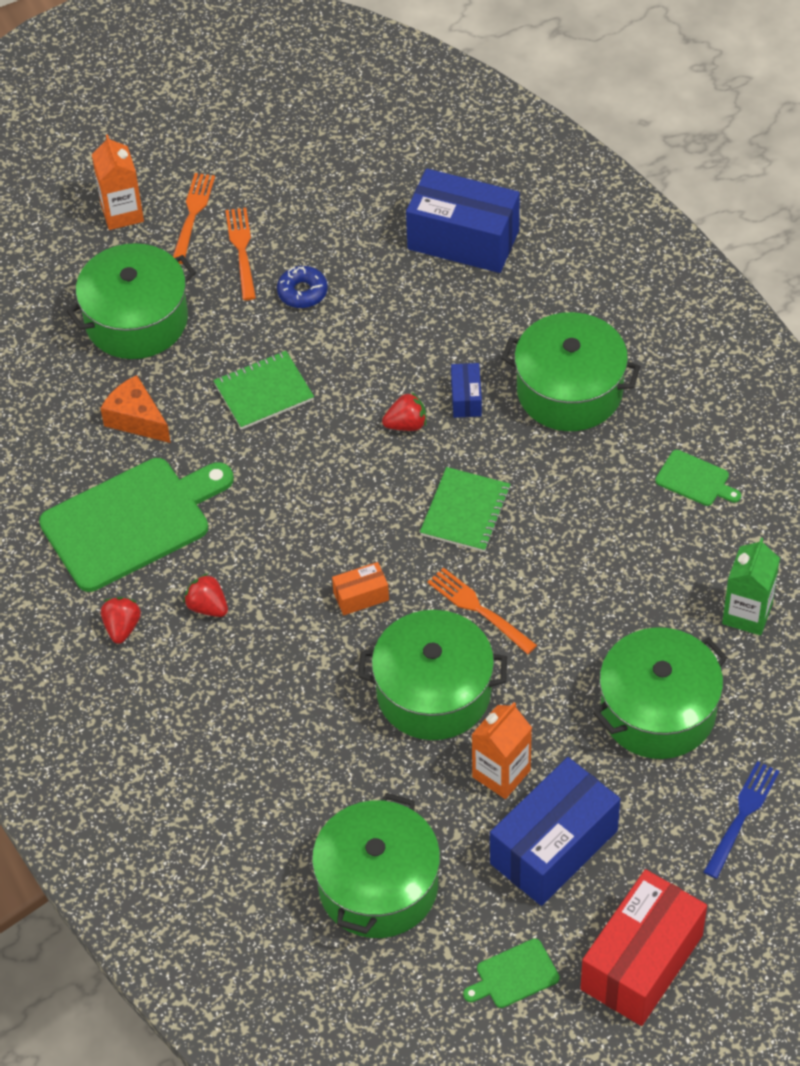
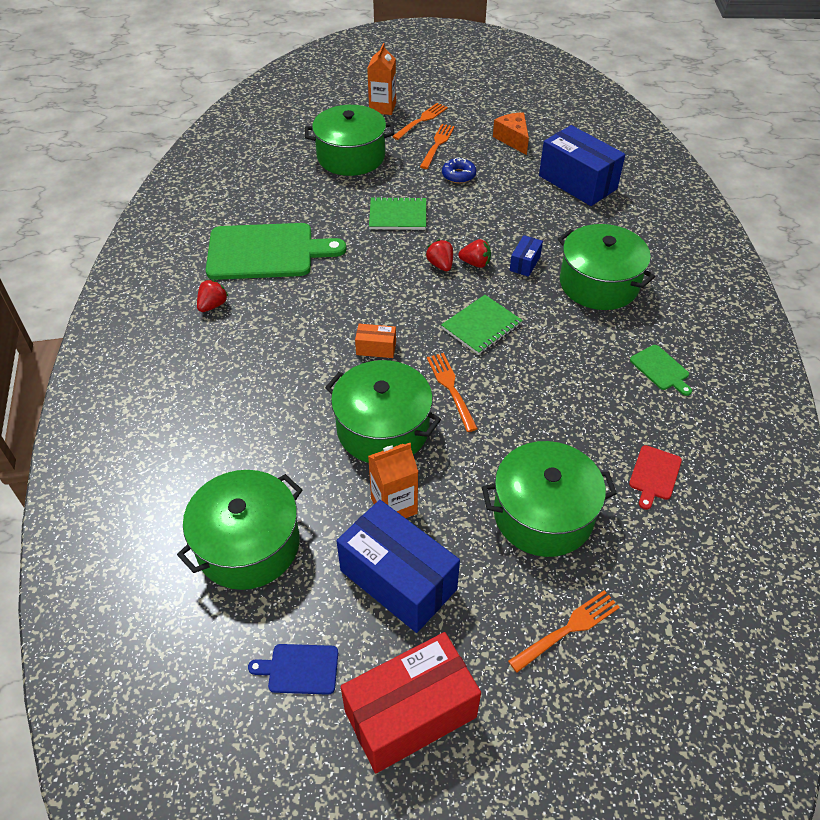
camera: 25 degrees right, 5 degrees down
orange cheese [100,375,171,443] -> orange cheese moved to [493,112,529,155]
red strawberry [184,573,228,617] -> red strawberry moved to [426,239,453,271]
green cutting board [463,938,560,1008] -> blue cutting board [248,644,338,695]
blue box [490,757,620,906] -> blue box turned 60 degrees clockwise [336,500,460,633]
blue fork [704,761,780,879] -> orange fork [508,590,620,673]
green carton [722,538,780,635] -> red cutting board [629,445,682,510]

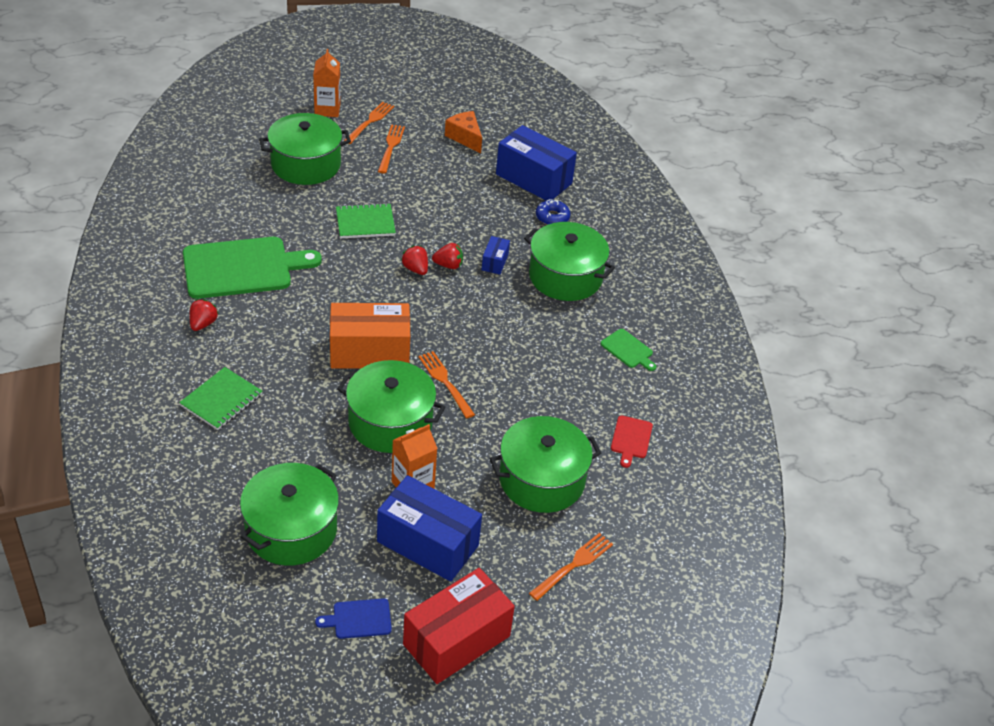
camera: 15 degrees left, 5 degrees down
orange box [355,324,396,358] -> orange box [330,303,410,369], size x2.21
green notebook [441,295,523,355] -> green notebook moved to [179,367,262,430]
blue donut [442,158,476,183] -> blue donut moved to [536,199,571,225]

